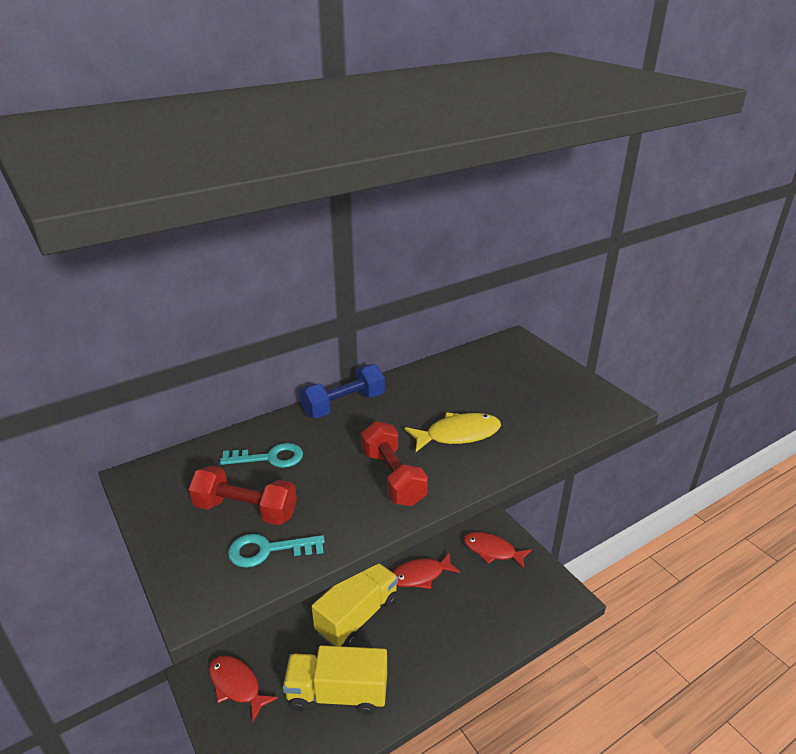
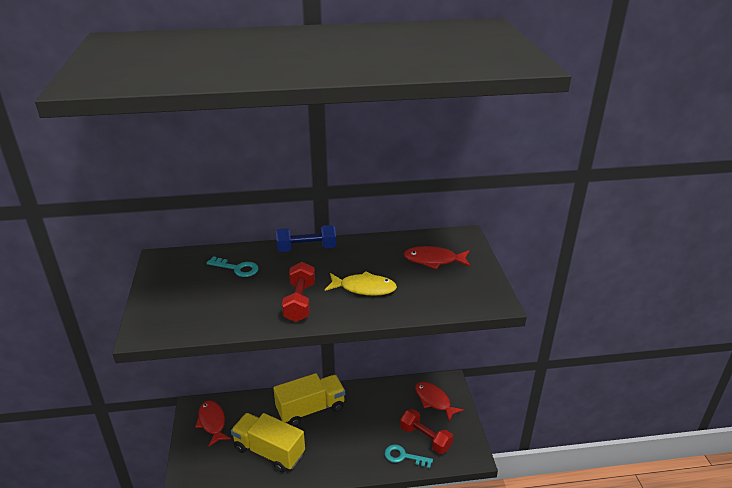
camera: 25 degrees right, 0 degrees up
red dumbbell [188,466,297,525] -> red dumbbell moved to [400,409,453,454]
turquoise key [228,534,325,568] -> turquoise key moved to [385,444,433,468]
red fish [393,552,460,589] -> red fish moved to [404,246,470,269]

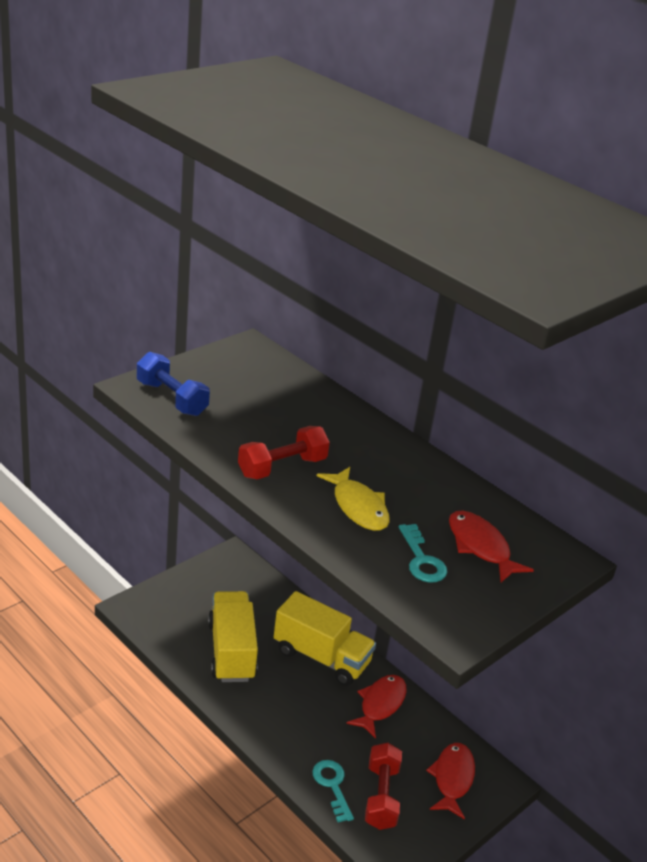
camera: 50 degrees right, 0 degrees up
red fish [195,400,231,447] -> red fish moved to [346,675,407,739]
turquoise key [207,256,259,277] -> turquoise key moved to [399,524,447,583]
blue dumbbell [276,225,337,252] -> blue dumbbell moved to [137,352,210,416]

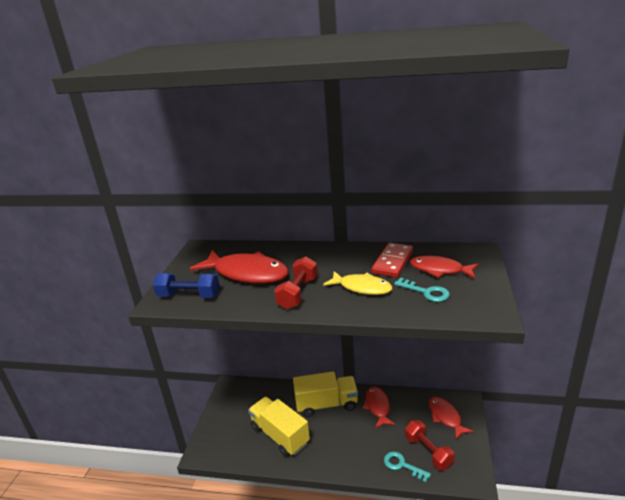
camera: 30 degrees left, 5 degrees down
none -> red fish [189,250,289,283]
none -> red domino [371,243,413,278]

